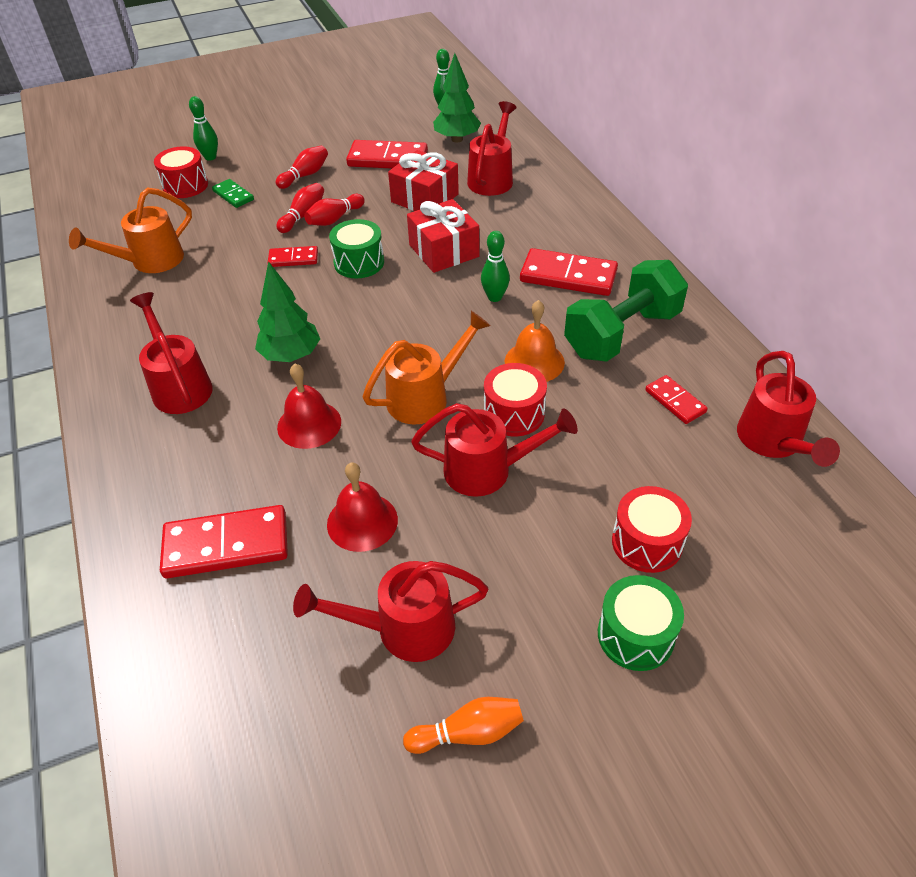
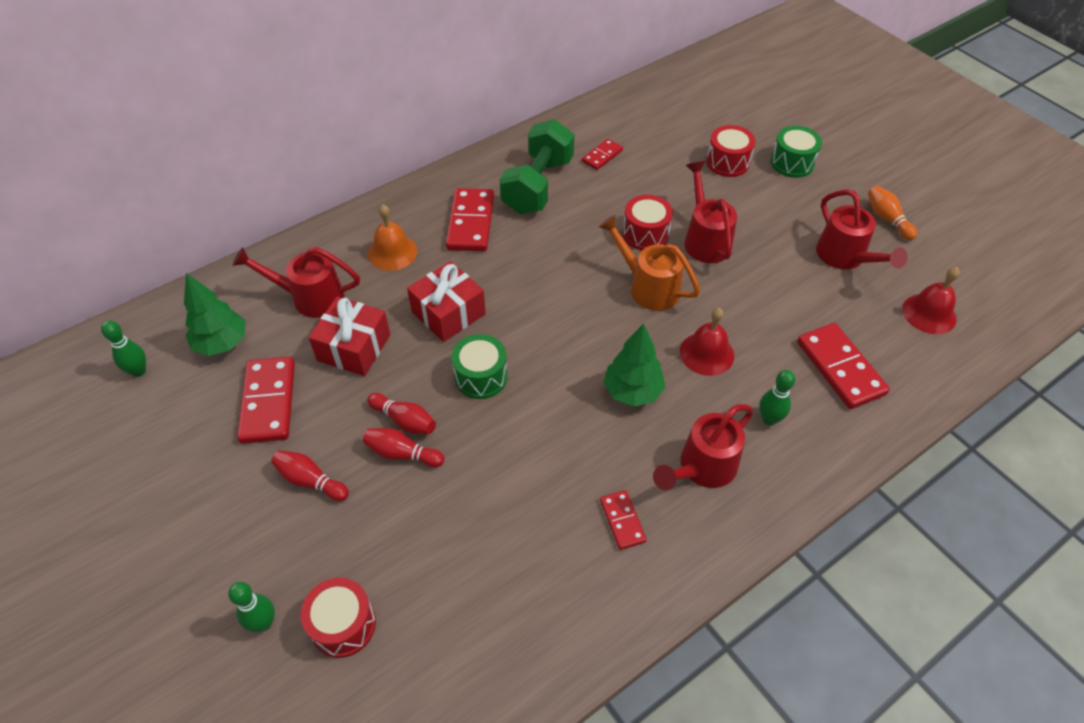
camera: 105 degrees left, 5 degrees up
orange watering can [69,187,192,273] -> none
green domino [212,179,254,208] -> none
red domino [268,246,318,267] -> red domino moved to [600,490,647,550]
red bell [327,462,398,552] -> red bell moved to [902,267,960,334]
green bowling pin [481,231,510,302] -> green bowling pin moved to [759,370,795,426]
orange bell [505,300,565,382] -> orange bell moved to [368,204,417,271]
green dumbbell [564,260,688,362] -> green dumbbell turned 75 degrees clockwise [500,119,574,214]
red watering can [737,351,840,467] -> none

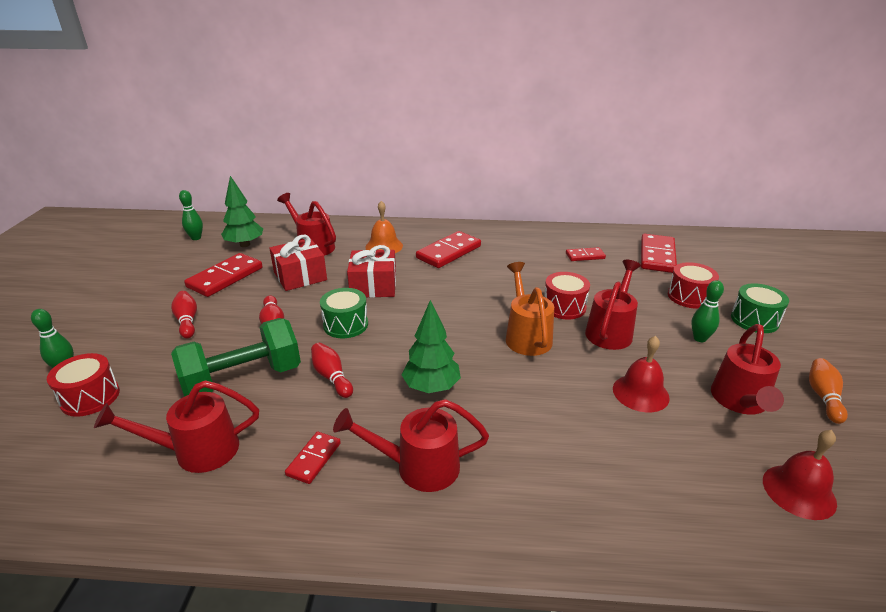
camera: 40 degrees right, 20 degrees down
red bowling pin [363,428,444,467] -> red bowling pin moved to [311,343,353,398]
green dumbbell [500,119,574,214] -> green dumbbell moved to [171,318,301,397]
red bell [680,308,734,376] -> red bell moved to [613,336,670,412]
green bowling pin [759,370,795,426] -> green bowling pin moved to [691,280,724,342]
red domino [797,323,890,409] -> red domino moved to [641,234,677,273]
none -> red watering can [94,380,259,473]

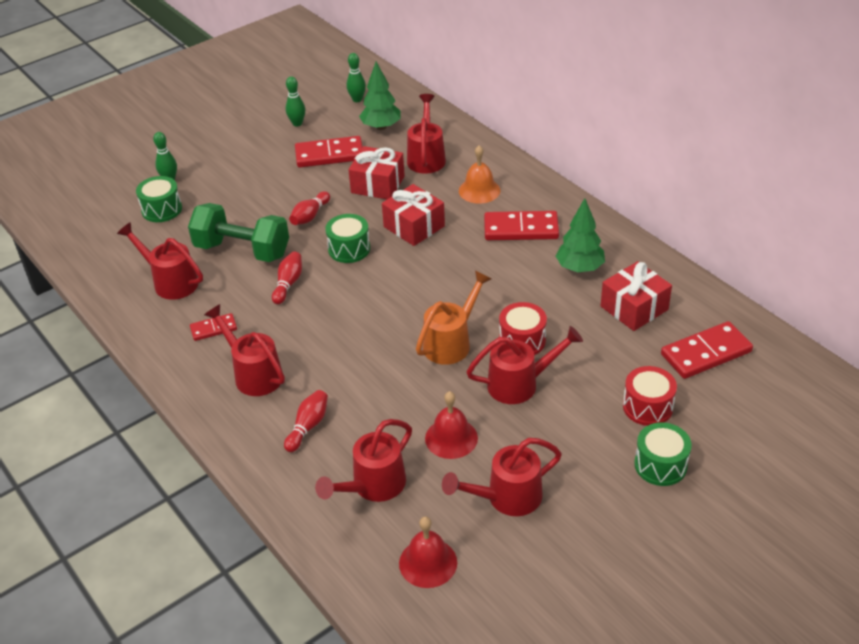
camera: 50 degrees right, 10 degrees up
red drum [47,353,120,417] -> green drum [136,176,182,222]
red bowling pin [171,291,197,338] -> red bowling pin moved to [284,390,328,452]
green tree [401,300,461,393] -> green tree moved to [556,198,605,272]
red domino [566,247,606,261] -> red gift [601,261,672,331]
green bowling pin [691,280,724,342] -> green bowling pin moved to [286,76,305,126]
orange bowling pin [809,358,848,424] -> none
none -> red watering can [315,419,412,502]

